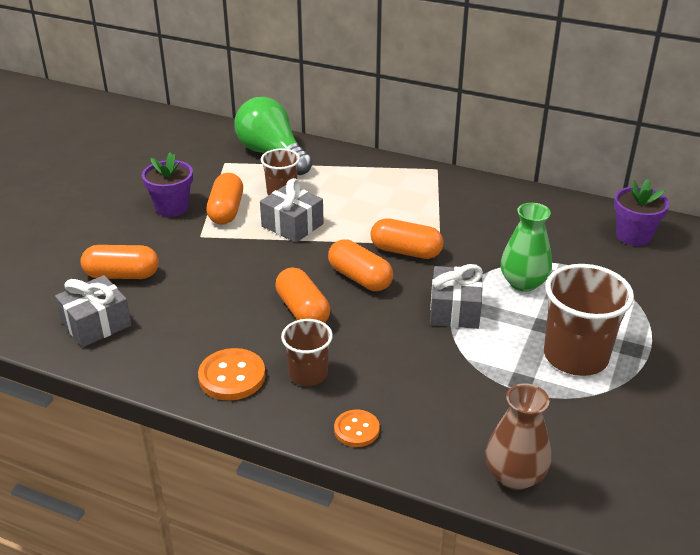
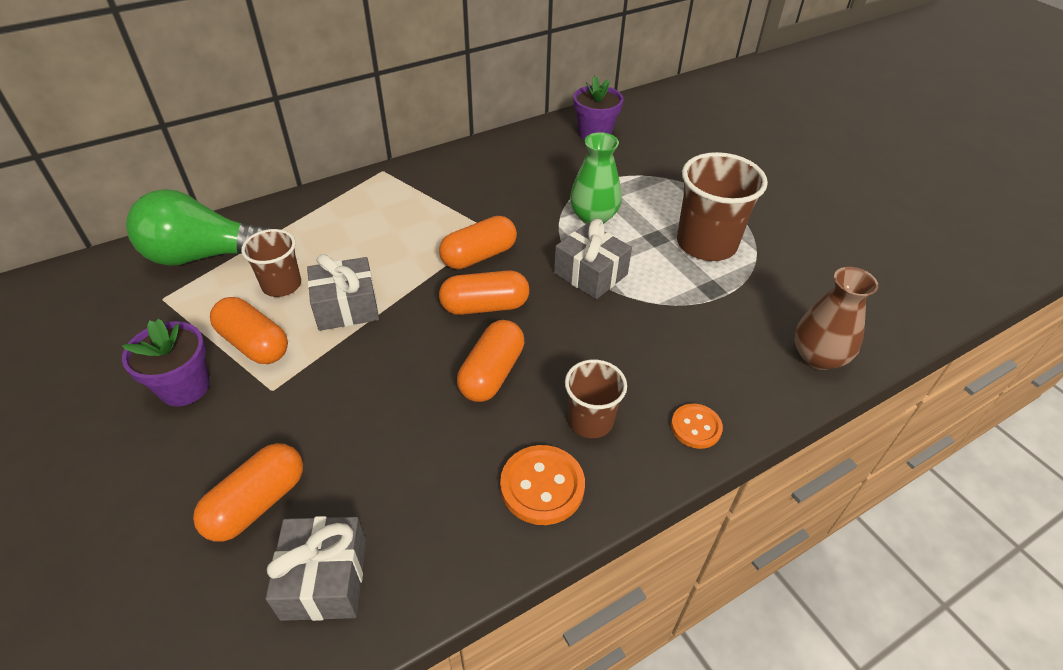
camera: 55 degrees left, 10 degrees up
orange capsule [275,267,330,323] -> orange capsule turned 75 degrees counterclockwise [457,320,525,402]

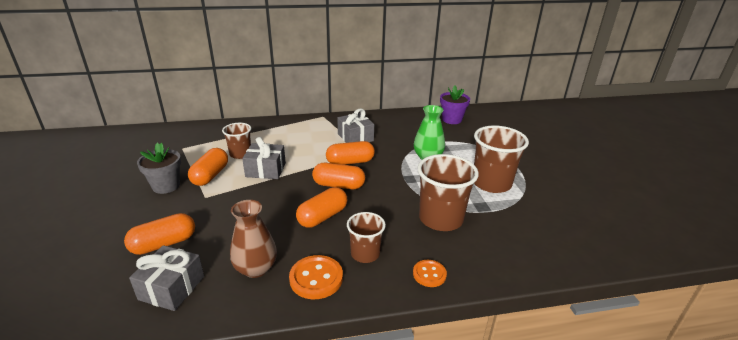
camera: 20 degrees right, 15 degrees down
purple flower pot [122,319,210,407] -> grey flower pot [137,143,181,194]
green light bulb [126,189,271,266] -> none
orange capsule [210,297,288,364] -> orange capsule turned 45 degrees clockwise [188,148,228,186]
grey gift [554,219,632,299] -> grey gift moved to [338,109,374,143]
brown vase [794,267,878,370] -> brown vase moved to [230,200,277,278]
none -> brown cup [417,154,479,231]

